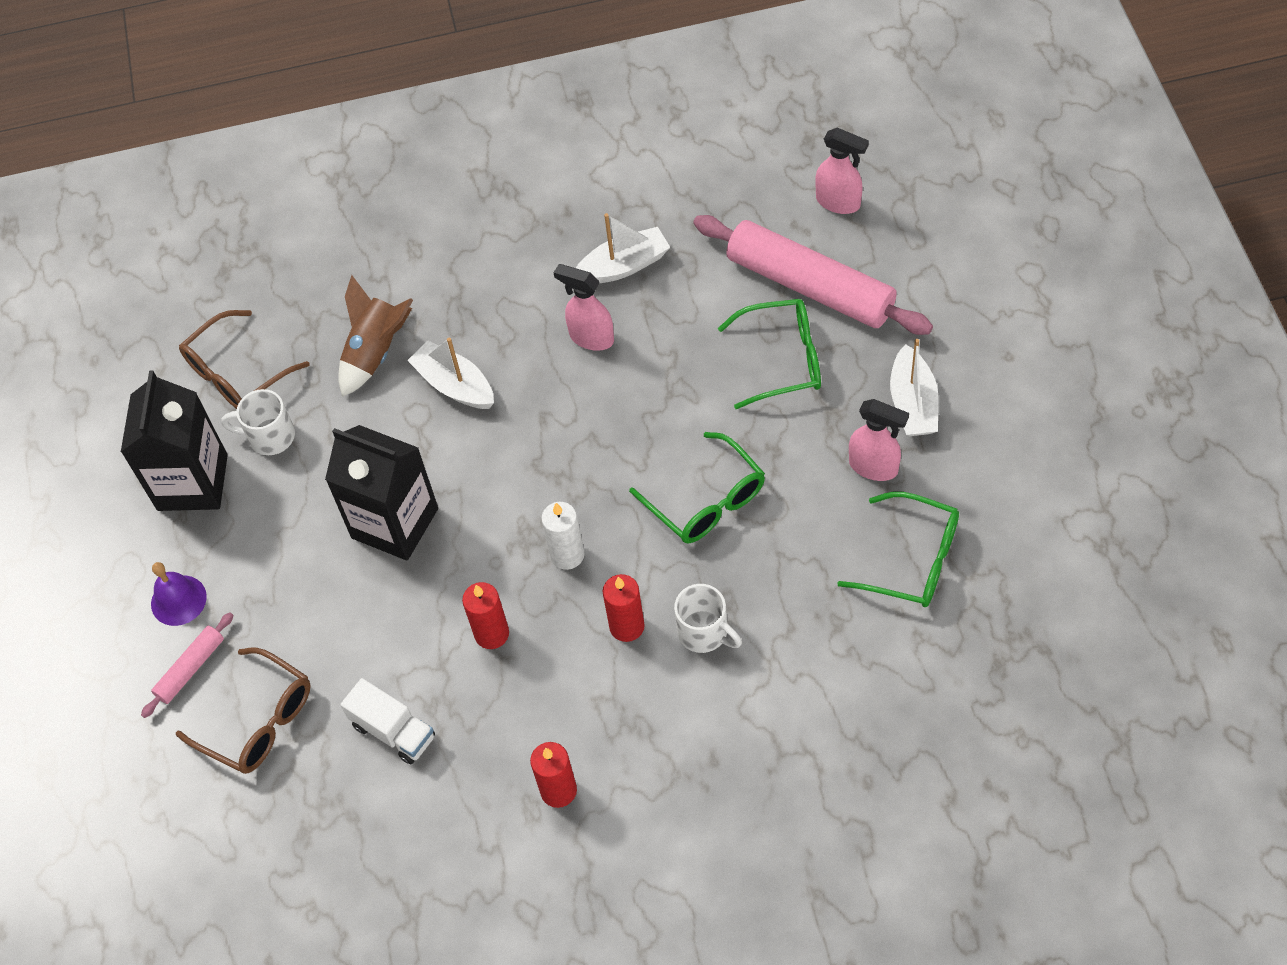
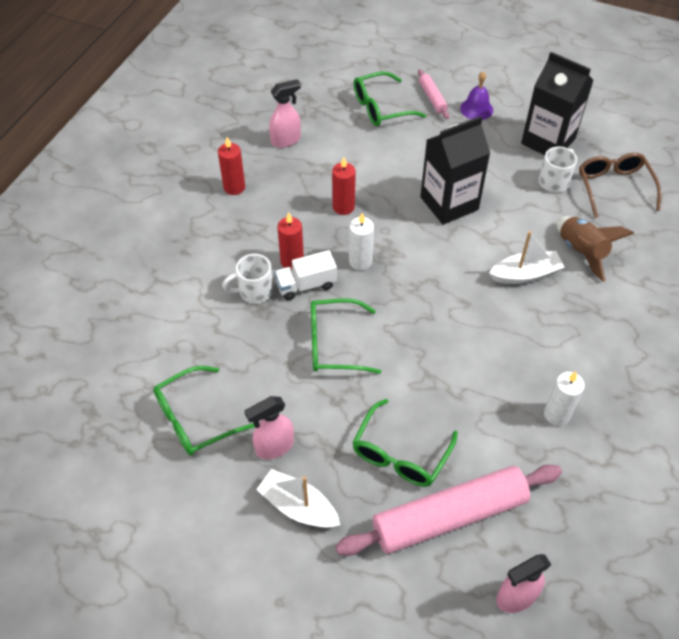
camera: 120 degrees right, 5 degrees down
brown glasses [176,648,310,774] -> green glasses [354,71,426,126]
white truck [340,678,435,764] -> white truck moved to [274,250,337,300]
pink spray bottle [553,264,614,351] -> pink spray bottle moved to [269,79,301,148]
white boat [576,213,670,283] -> white candle [544,372,585,426]

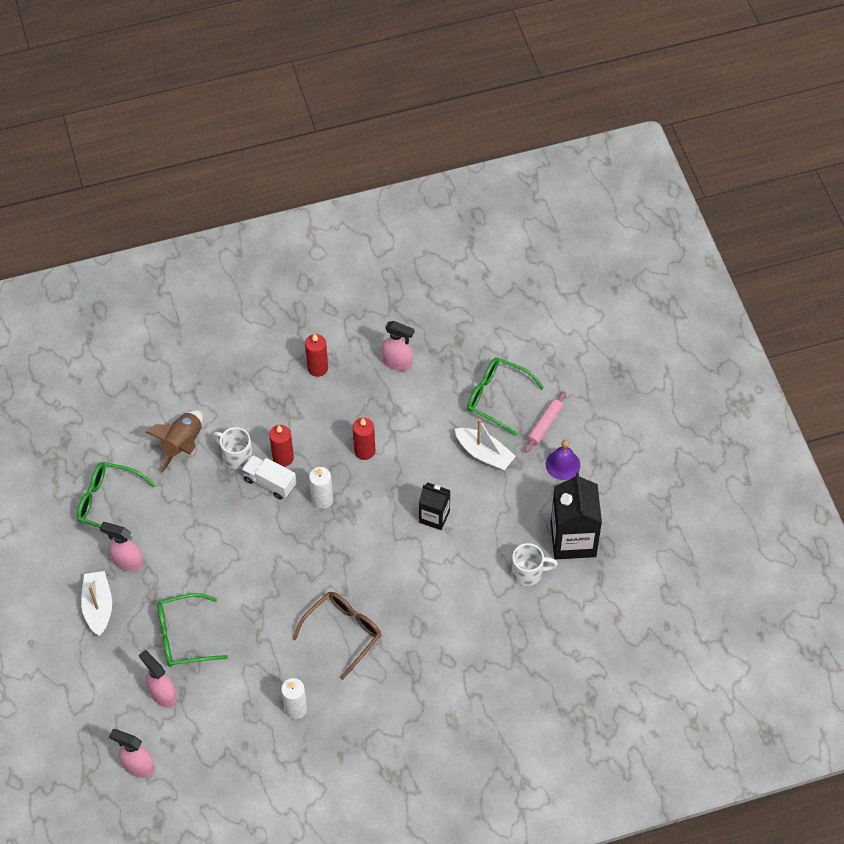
camera: 50 degrees right, 5 degrees up
green glasses [311,298,381,374] -> none
pink rolling pin [336,464,562,556] -> pink spray bottle [139,650,177,707]
black carton [420,116,490,225] -> black carton [419,483,450,530], size x0.58
white boat [489,231,565,284] -> white boat moved to [455,419,516,471]
brown rocket [557,216,634,282] -> brown rocket moved to [146,410,203,473]
brown glasses [579,153,661,218] -> brown glasses moved to [292,592,381,680]

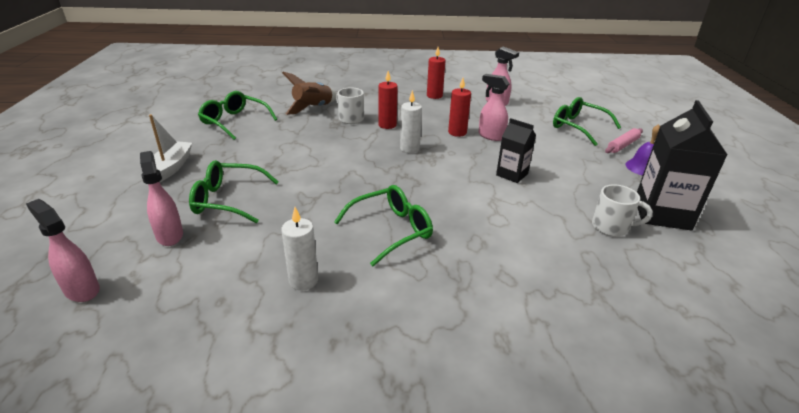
camera: 15 degrees right, 25 degrees down
pink spray bottle [100,522,143,572] -> pink spray bottle moved to [478,74,510,141]
white truck [242,455,297,500] -> none
brown glasses [292,592,381,680] -> green glasses [334,185,433,266]
white boat [455,419,516,471] -> none

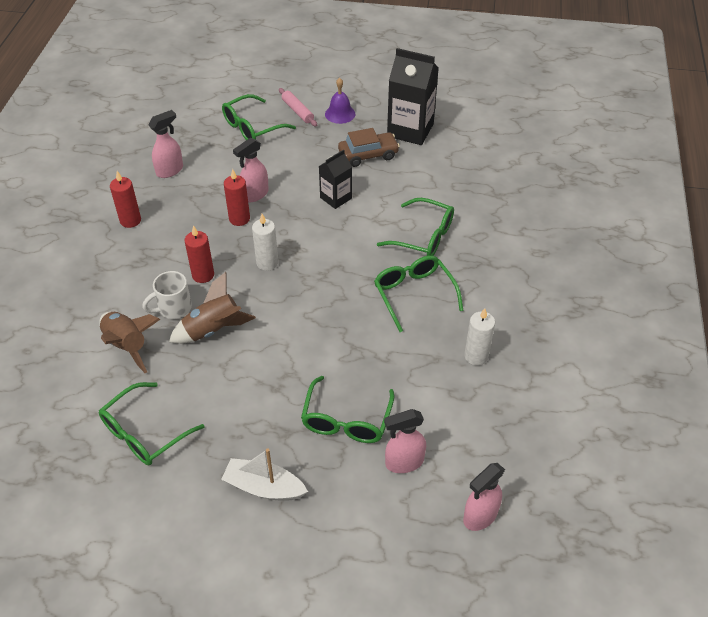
camera: 80 degrees left, 15 degrees up
white mug [592,184,653,237] -> none
none -> brown rocket [169,272,256,344]
none -> brown car [338,128,400,167]
none -> green glasses [377,198,454,256]

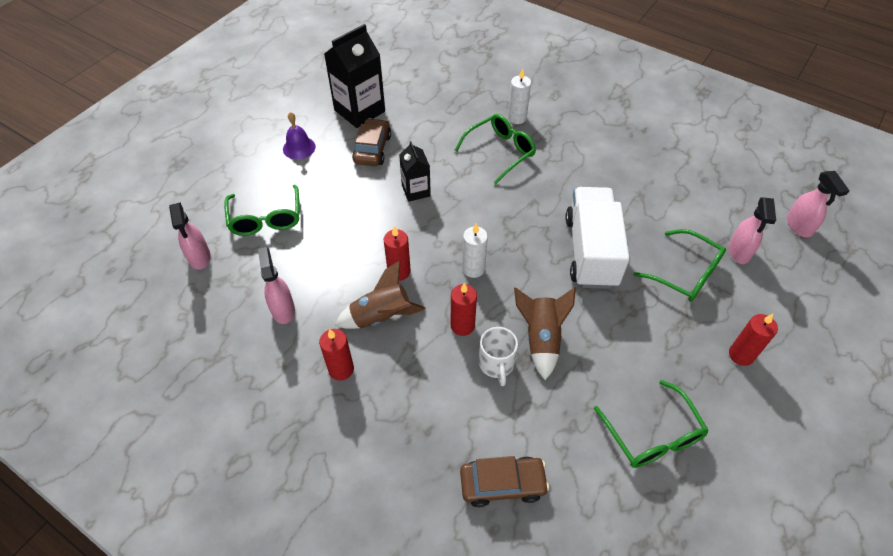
camera: 65 degrees left, 5 degrees up
brown rocket [100,312,160,373] -> brown rocket moved to [335,260,426,329]
white boat [221,449,308,500] -> red candle [729,314,778,366]
pink spray bottle [233,138,269,202] -> pink spray bottle moved to [169,203,211,270]
pink rolling pin [279,88,317,126] -> none
green glasses [374,255,464,332] -> none
white candle [464,308,495,365] -> white candle moved to [508,68,531,124]
none -> brown car [460,456,549,507]
none -> white truck [565,187,630,289]

